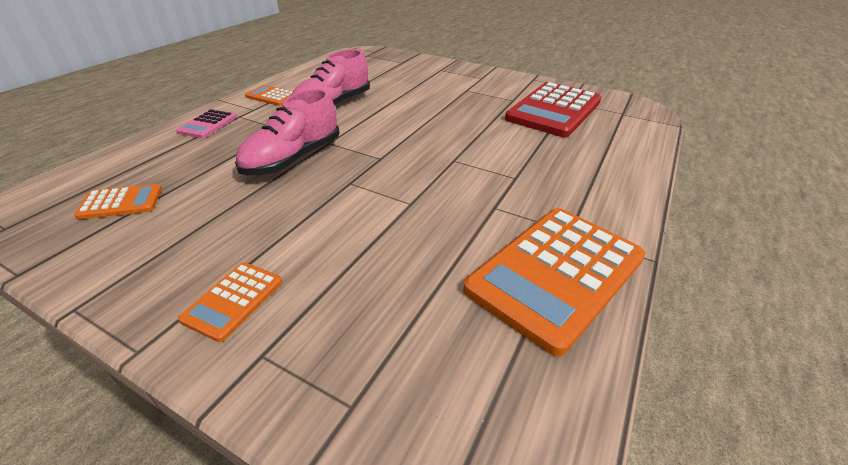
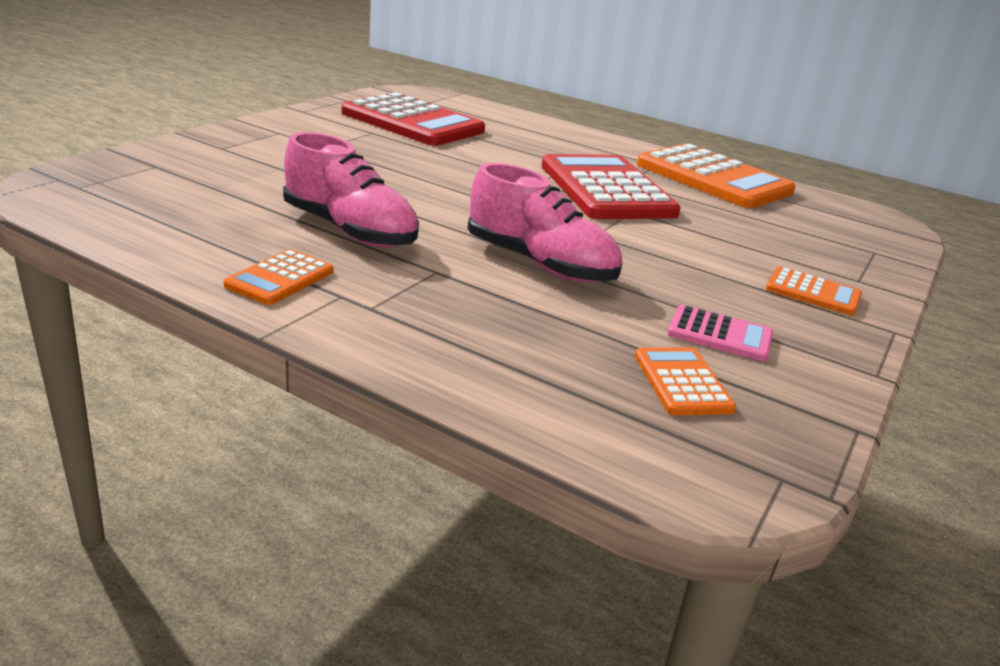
camera: 90 degrees left, 10 degrees down
pink calculator [176,109,237,138] -> pink calculator moved to [667,305,773,361]
none -> red calculator [541,154,681,219]

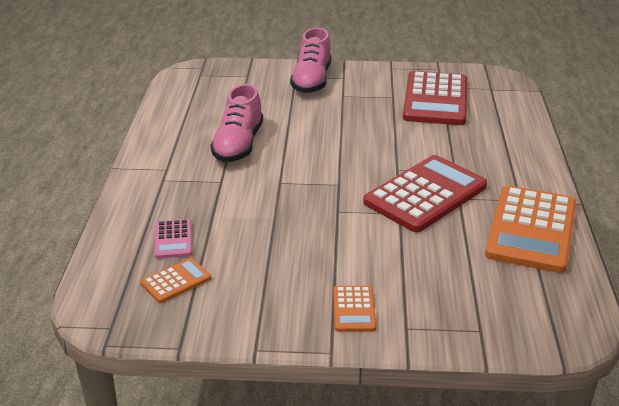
camera: 65 degrees right, 5 degrees up
orange calculator [224,249,333,305] -> none
pink shoe [467,163,622,282] -> pink shoe moved to [290,28,331,93]
pink calculator [667,305,773,361] -> pink calculator moved to [154,219,192,259]

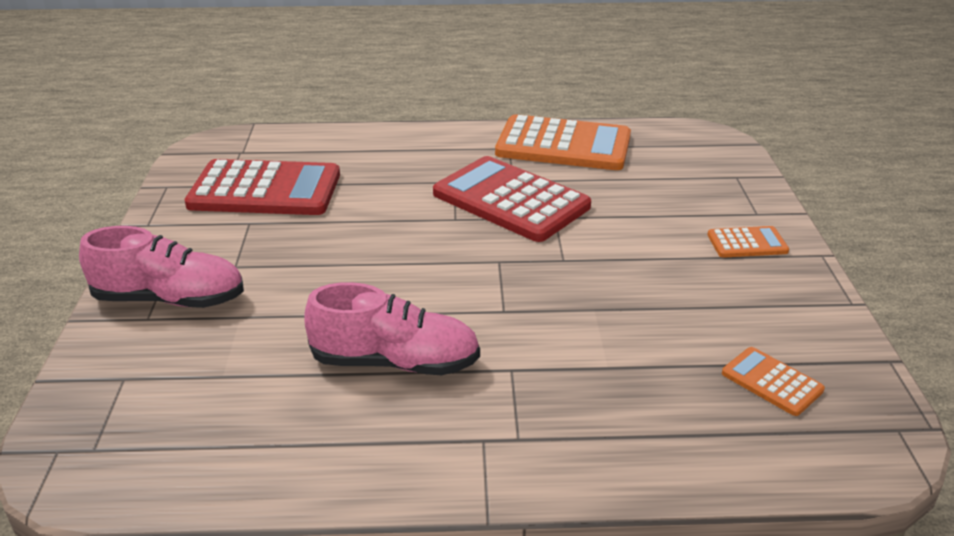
camera: 95 degrees left, 0 degrees up
pink calculator [154,219,192,259] -> none

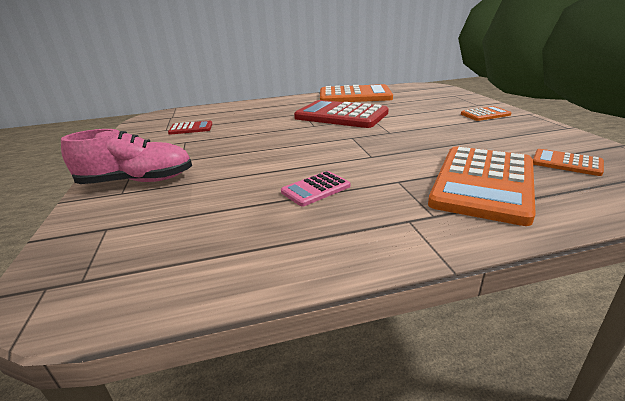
camera: 10 degrees left, 5 degrees down
red calculator [185,159,340,215] -> red calculator [168,121,212,135], size x0.47
pink shoe [305,282,480,375] -> pink calculator [281,171,350,207]
none -> orange calculator [428,146,536,226]

